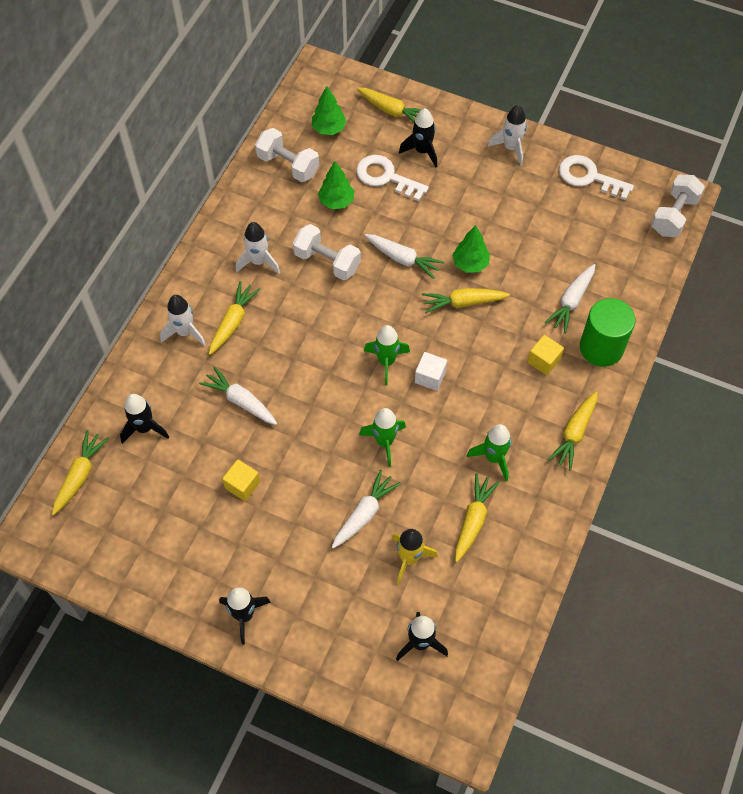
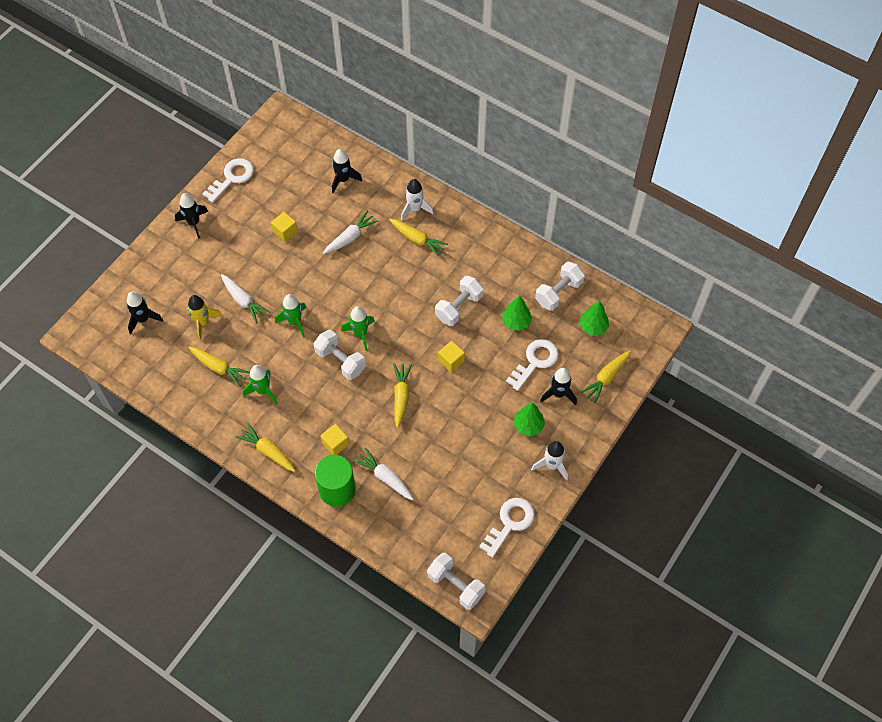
camera: 100 degrees right, 0 degrees up
yellow carrot [52,430,109,515] -> none
white rocket [236,222,280,274] -> none
white carrot [365,234,444,279] -> yellow cube [438,341,465,372]
white cube [415,352,447,391] -> white dumbbell [313,330,366,380]
green tree [452,225,490,273] -> green tree moved to [514,402,545,437]
none -> white key [202,158,254,203]

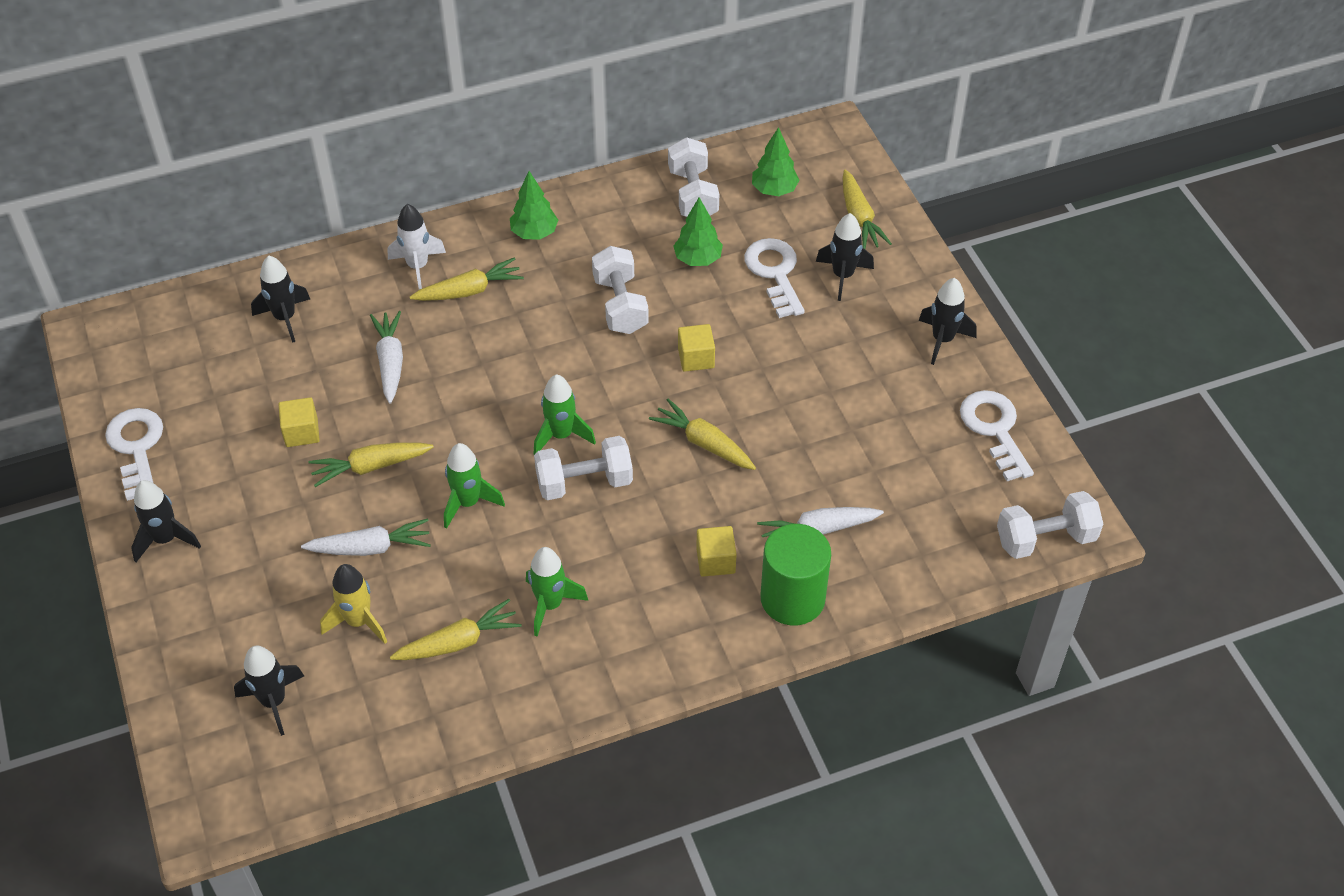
camera: 55 degrees left, 10 degrees down
yellow carrot [235,423,296,472] -> yellow carrot moved to [309,442,434,487]
green tree [514,402,545,437] -> green tree moved to [510,171,558,240]
white rocket [531,441,568,481] -> black rocket [919,278,977,365]

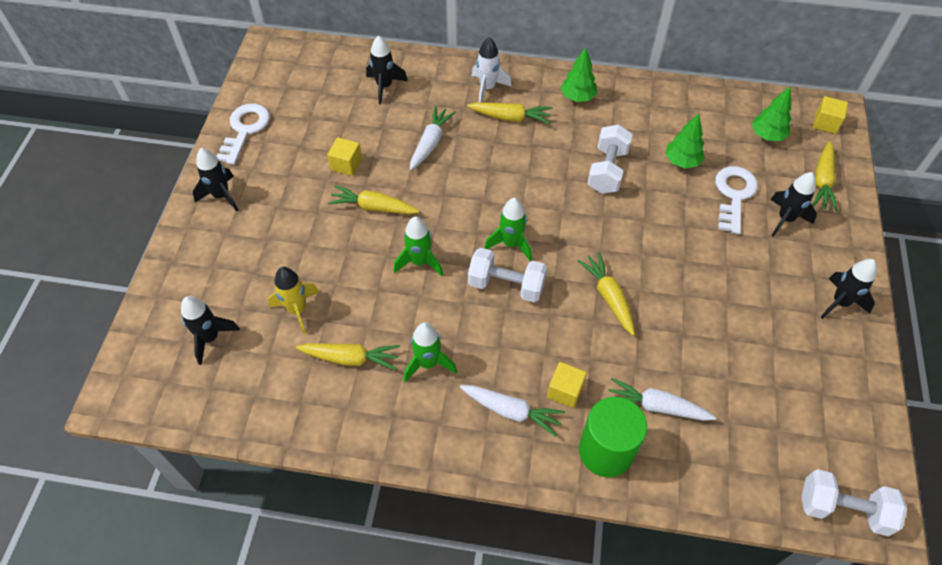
camera: 30 degrees right, 5 degrees up
white carrot [301,518,431,556] -> white carrot moved to [460,385,565,437]
white dumbbell [668,137,719,217] -> none
yellow cube [678,324,715,372] -> yellow cube moved to [813,96,848,134]
white key [960,390,1034,481] -> none

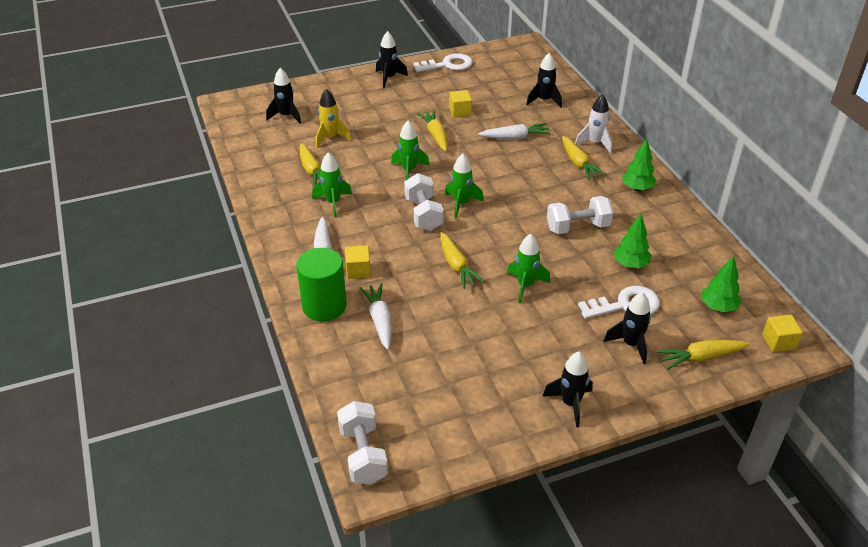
camera: 60 degrees right, 15 degrees down
yellow carrot [577,252,635,336] -> yellow carrot turned 120 degrees clockwise [440,232,485,289]
none -> green rocket [507,234,550,303]

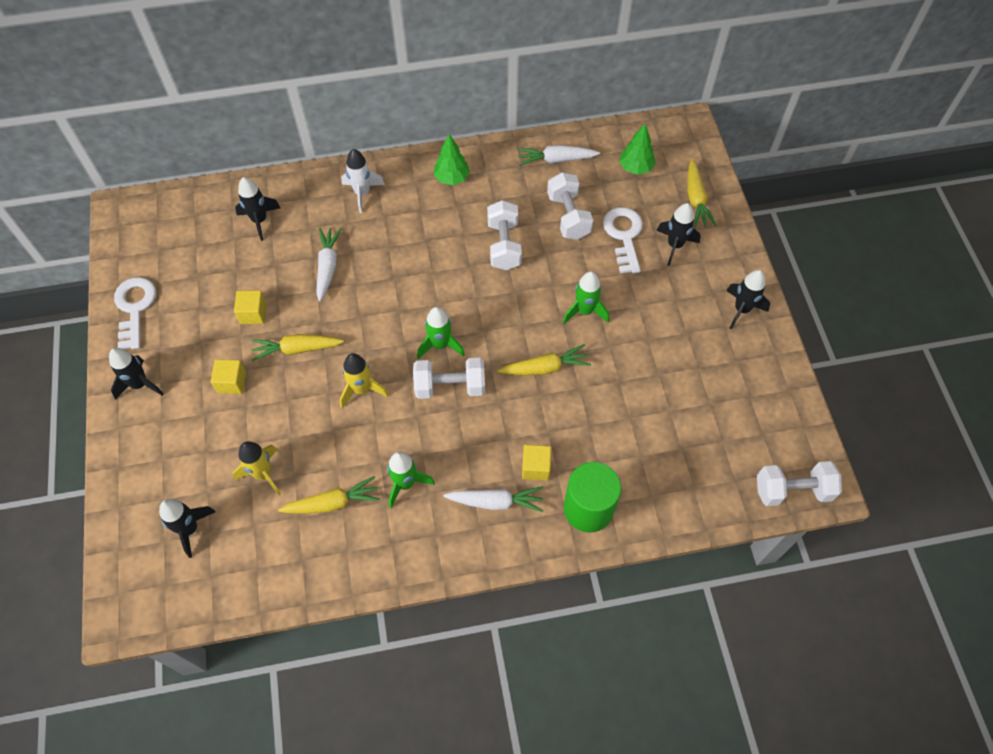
camera: 80 degrees left, 20 degrees up
white carrot [359,283,392,350] -> white carrot moved to [517,145,600,166]
green rocket [391,121,430,180] -> yellow rocket [340,353,388,408]
yellow carrot [562,136,606,180] -> none
green tree [614,214,652,268] -> white dumbbell [547,172,593,240]
yellow cube [762,315,803,352] -> yellow cube moved to [211,359,246,394]

